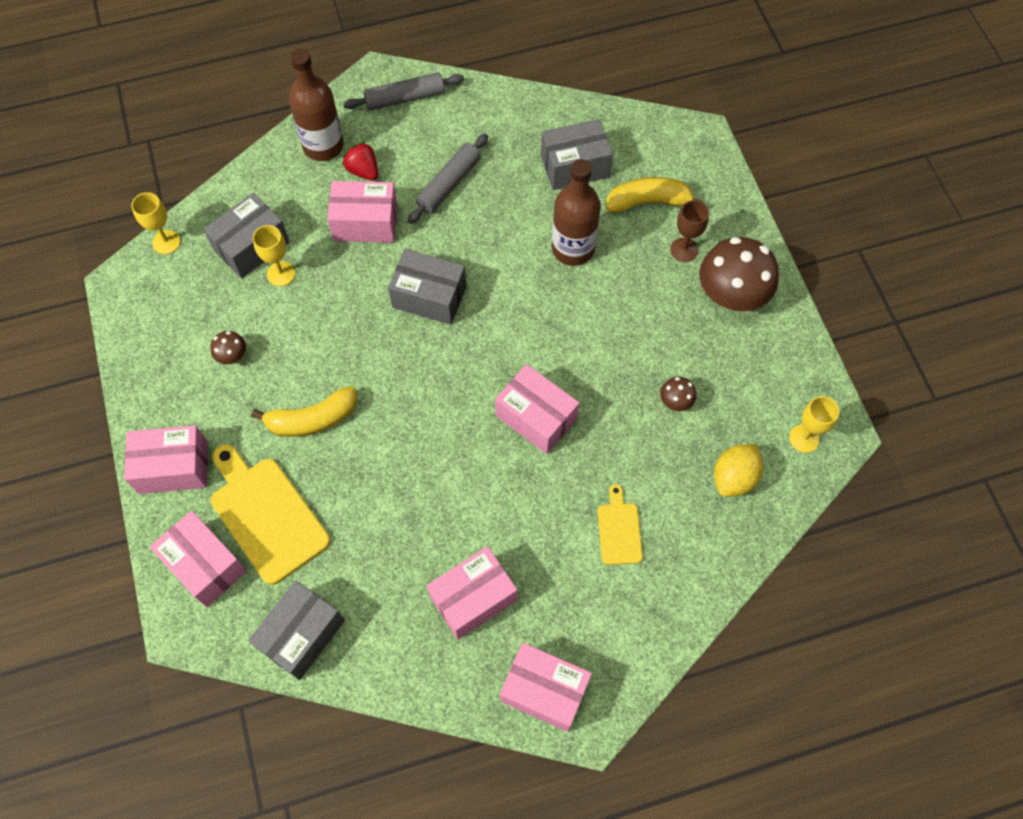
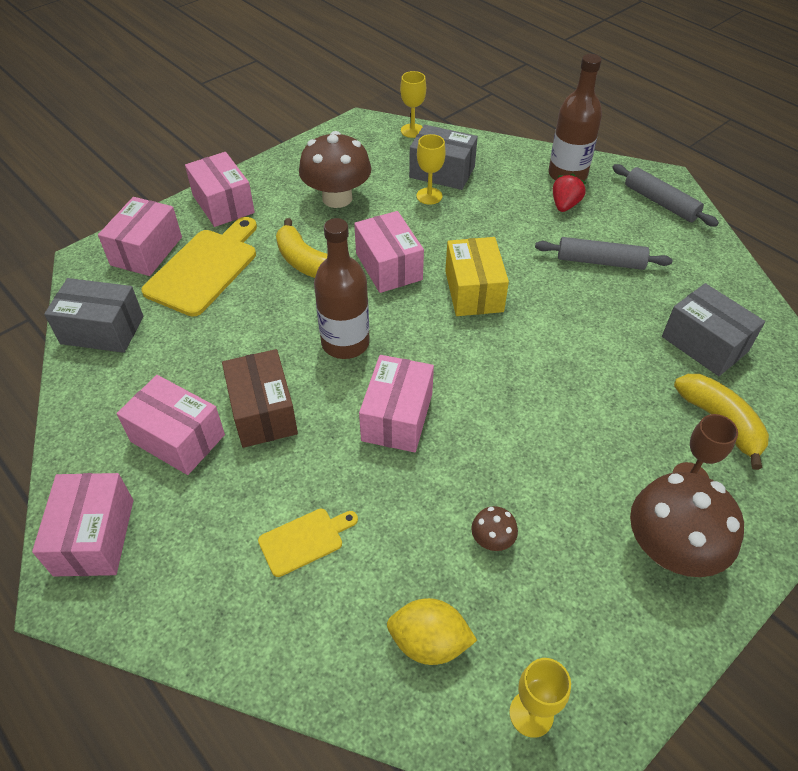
camera: 65 degrees right, 15 degrees down
brown mushroom [210,331,246,365] -> brown mushroom [299,131,371,208], size x2.24
pink box [327,181,398,243] -> pink box moved to [354,211,424,293]
grey box [388,249,466,325] -> yellow box [445,237,509,316]
brown bottle [552,159,601,266] -> brown bottle moved to [314,218,370,359]
none -> brown box [222,349,298,448]

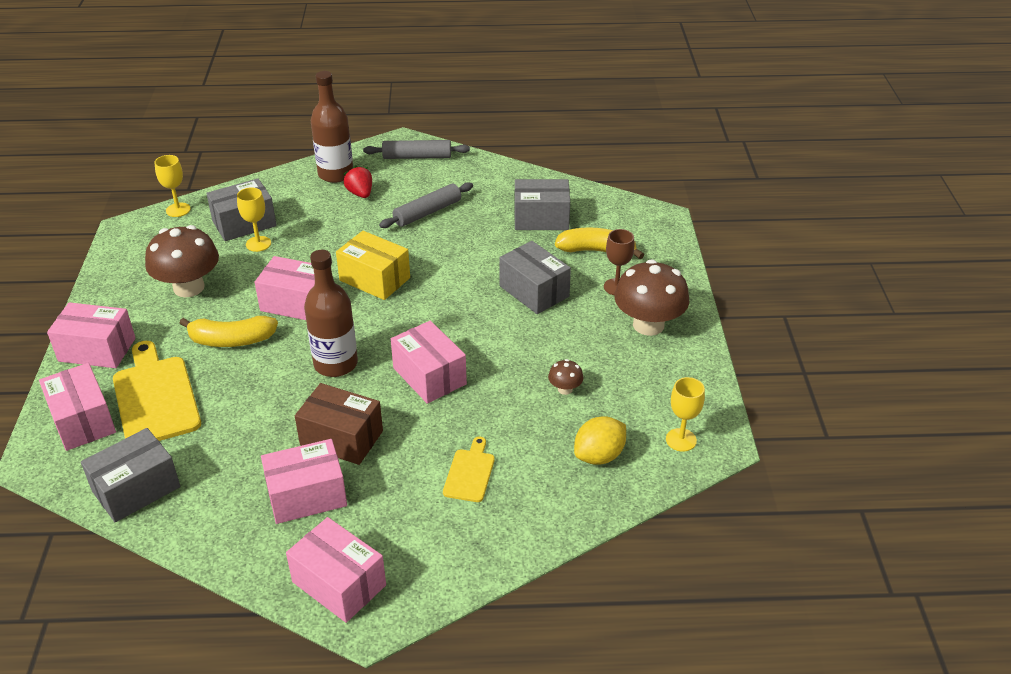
camera: 50 degrees left, 10 degrees down
none -> grey box [499,241,571,314]

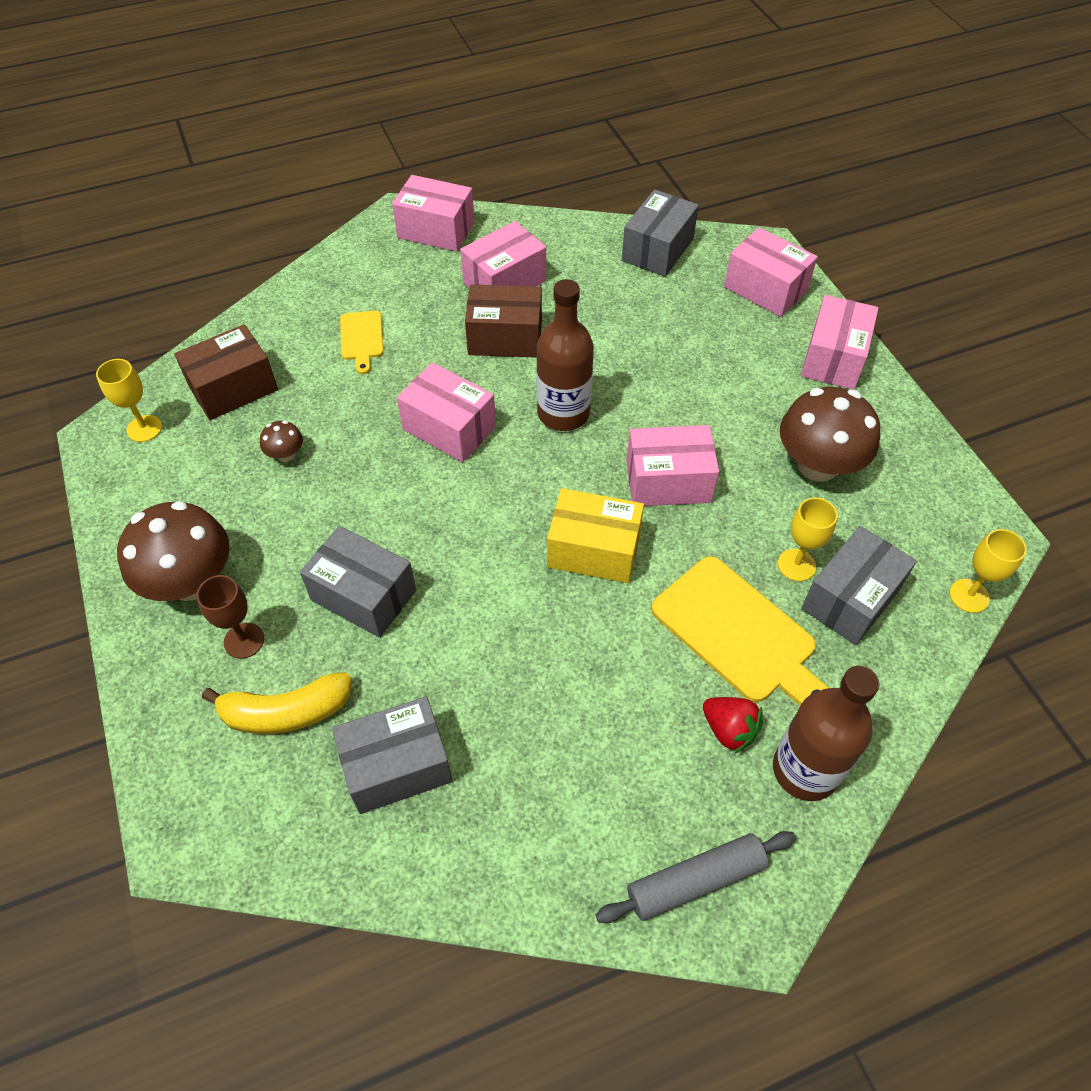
camera: 160 degrees right, 15 degrees up
pink box [47,302,135,368] -> pink box turned 60 degrees counterclockwise [801,295,879,390]
yellow cutting board [113,341,201,441] -> yellow cutting board moved to [651,556,829,706]
yellow banana [179,316,278,347] -> none
grey rolling pin [379,182,473,228] -> none
yellow lemon [574,416,626,465] -> brown box [174,324,278,420]

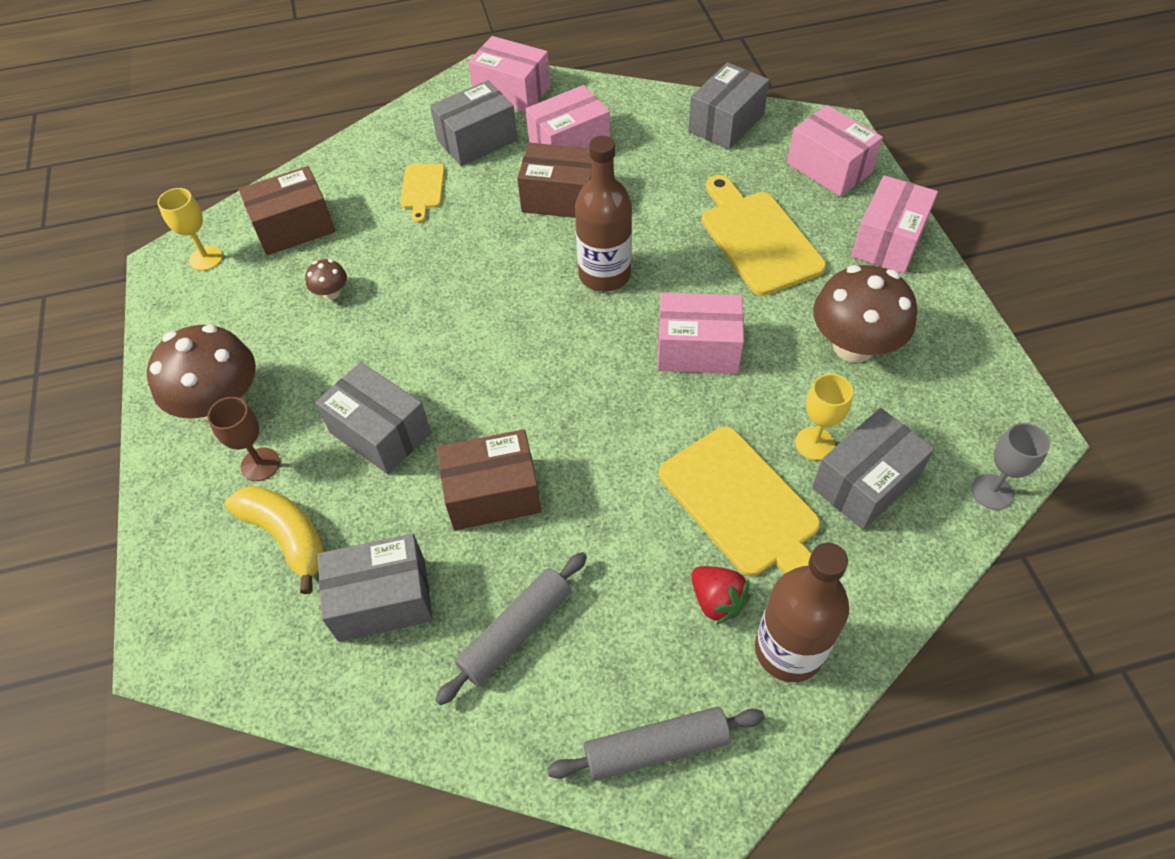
camera: 10 degrees right, 0 degrees up
yellow banana [202,672,352,734] -> yellow banana turned 135 degrees counterclockwise [225,486,325,594]
pink box [397,363,496,462] -> none
yellow box [547,488,644,583] -> none
yellow goblet [949,529,1027,613] -> grey goblet [971,423,1050,510]
none -> grey box [430,80,517,166]
none -> grey rolling pin [435,552,587,705]
none -> brown box [437,429,541,530]
none -> yellow cutting board [701,175,826,296]

